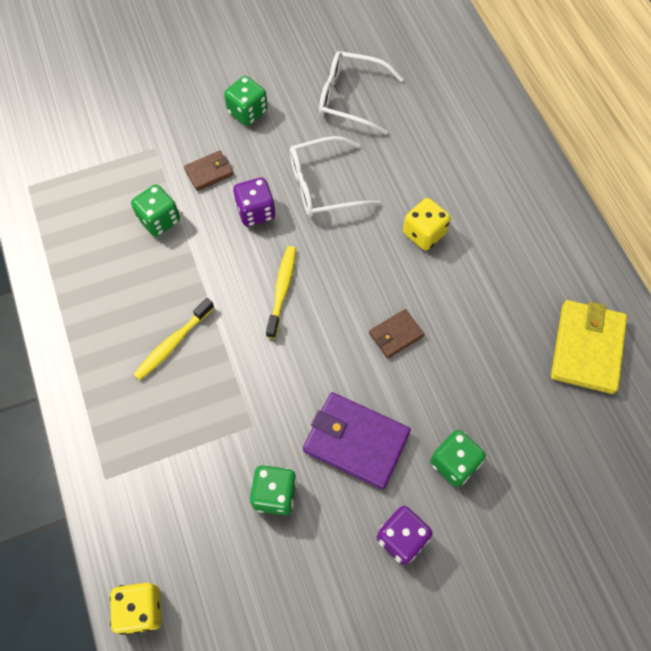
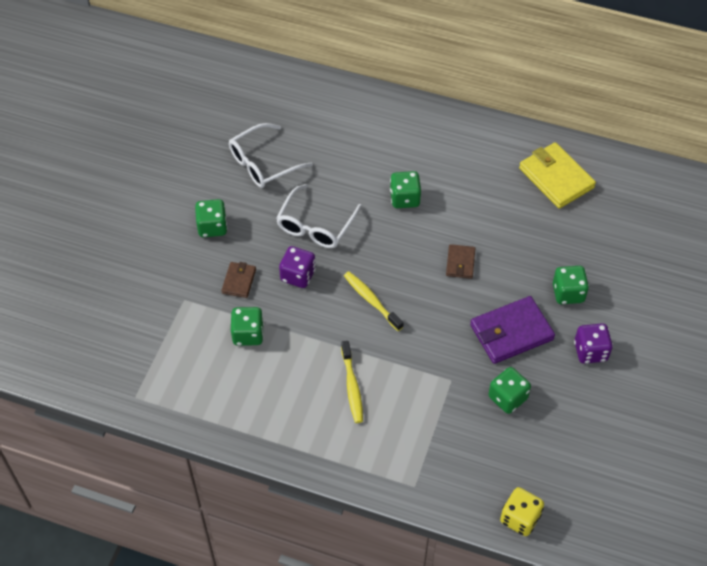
camera: 50 degrees left, 10 degrees down
yellow dice [403,198,451,250] -> green dice [390,171,421,208]

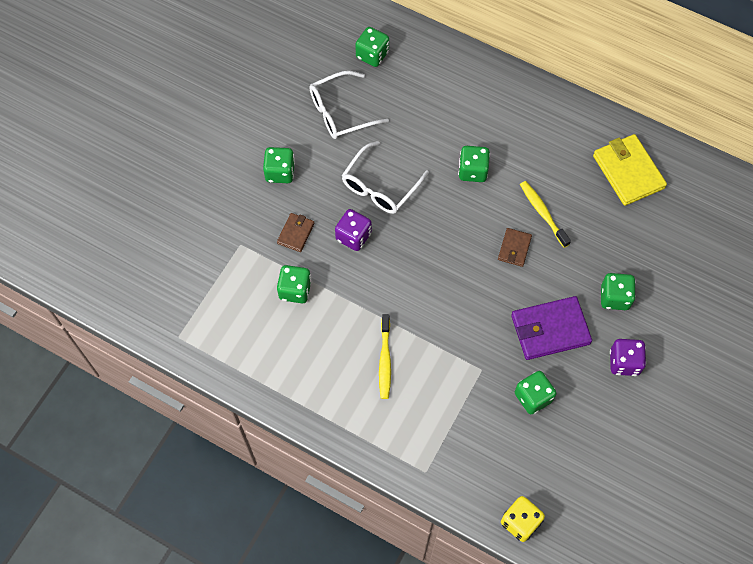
camera: 10 degrees right, 10 degrees up
yellow toothbrush [344,272,404,331] -> yellow toothbrush moved to [520,181,571,248]
none -> green dice [355,27,389,67]

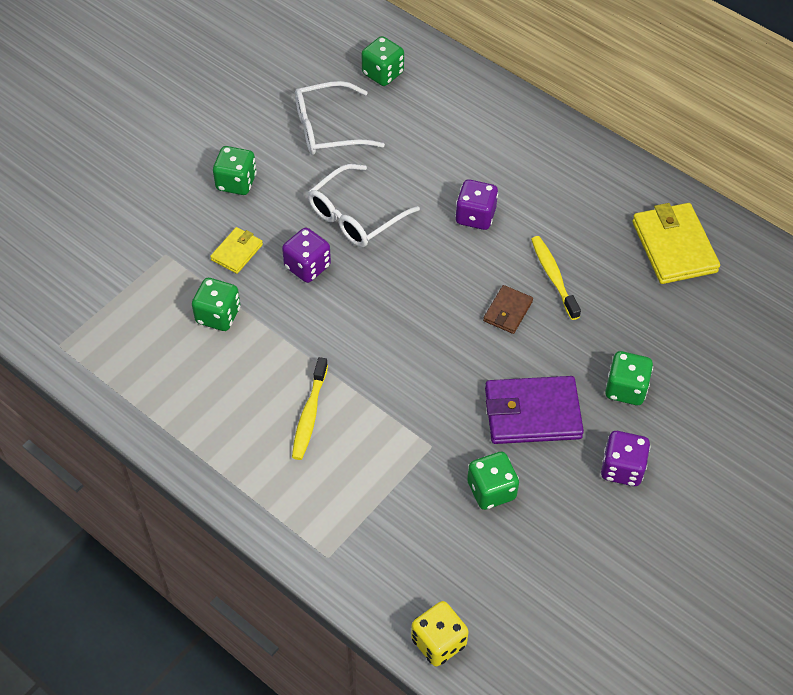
camera: 10 degrees right, 10 degrees down
brown wallet [277,213,314,252] -> yellow wallet [210,227,263,274]
green dice [458,146,490,182] -> purple dice [455,180,498,230]

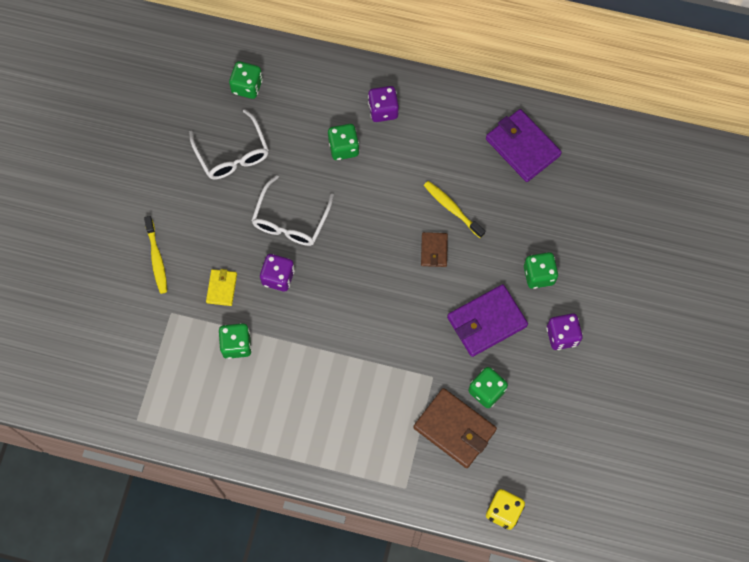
camera: 25 degrees left, 15 degrees up
green dice [213,146,257,195] -> green dice moved to [328,124,359,160]
yellow toothbrush [292,357,328,460] -> yellow toothbrush moved to [144,216,167,294]
white glasses [295,81,385,155] -> white glasses turned 75 degrees counterclockwise [189,109,269,179]
purple dice [455,180,498,230] -> purple dice moved to [368,86,399,122]
yellow wallet [632,203,720,284] -> purple wallet [486,109,562,182]
none -> brown wallet [413,388,497,468]

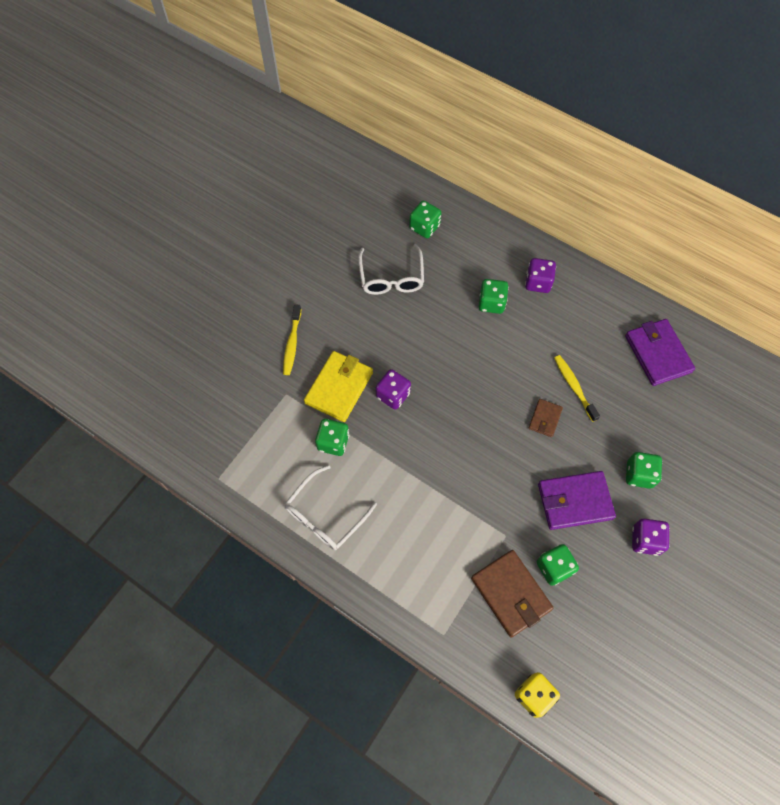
camera: 20 degrees right, 5 degrees down
yellow wallet [206,269,237,306] -> yellow wallet [304,351,373,422], size x1.87
white glasses [251,175,334,246] -> white glasses moved to [285,465,377,550]

